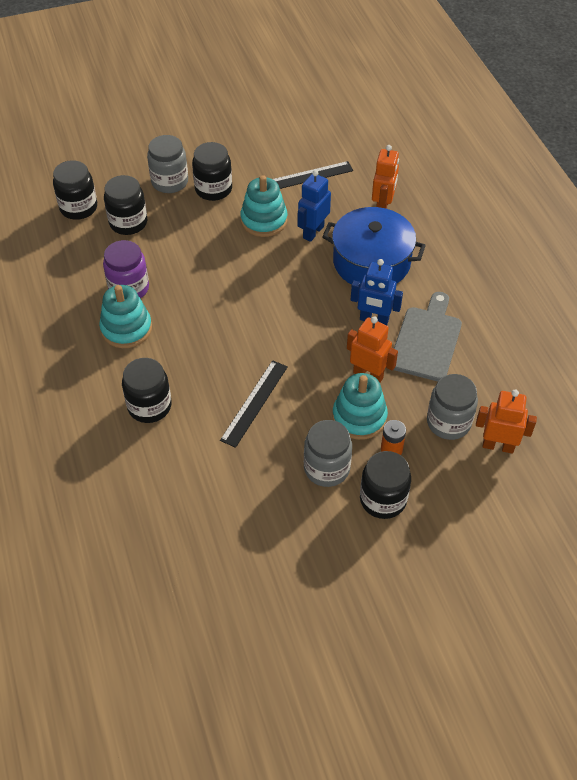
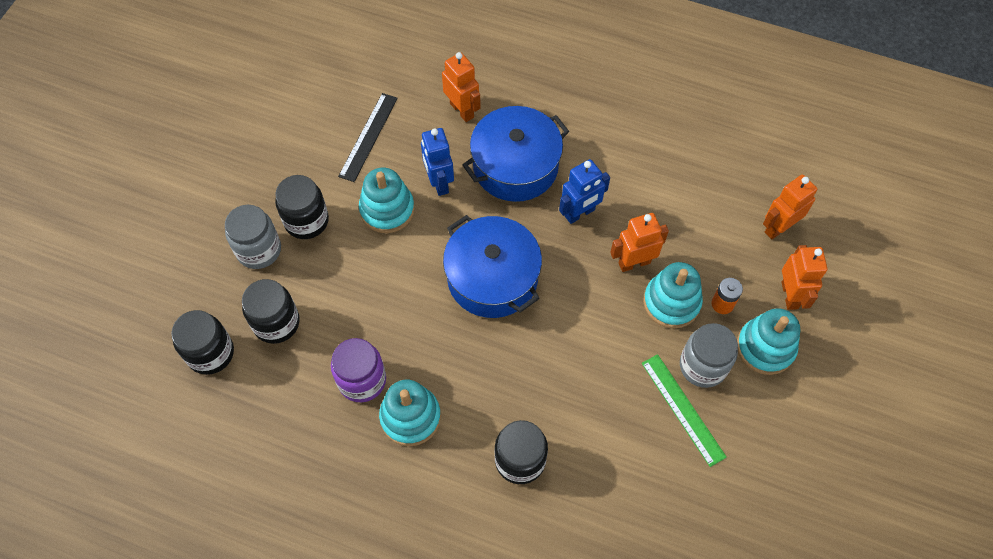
camera: 50 degrees left, 10 degrees up
black ruler [220,360,288,448] -> none
black jar [360,451,411,519] -> turquoise stacking toy [737,308,800,375]
grey cutting board [394,292,462,381] -> none
grey jar [427,374,478,440] -> none
none -> blue pot [443,215,542,318]
none -> green ruler [642,354,727,467]
none -> orange robot [782,245,827,310]

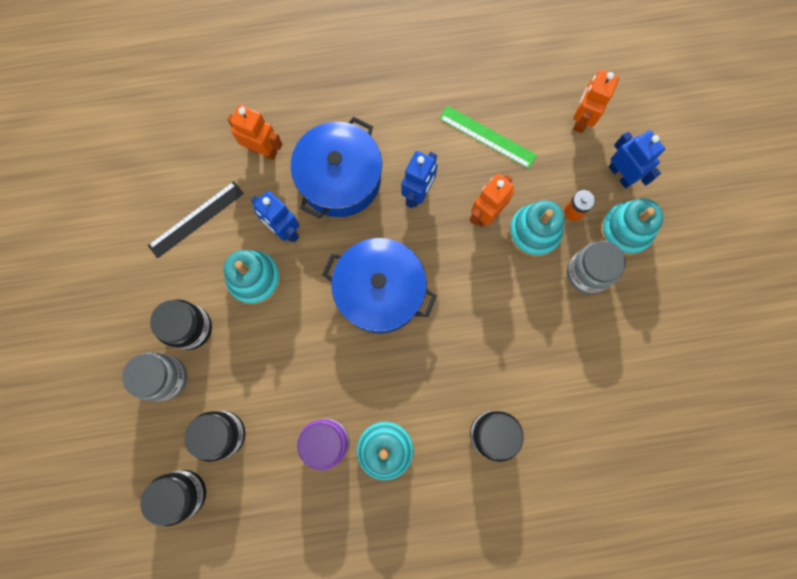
camera: 30 degrees left, 15 degrees up
black ruler [338,93,398,182] -> black ruler turned 60 degrees clockwise [148,181,244,258]
green ruler [642,354,727,467] -> green ruler moved to [439,105,537,169]
orange robot [782,245,827,310] -> blue robot [609,130,665,188]

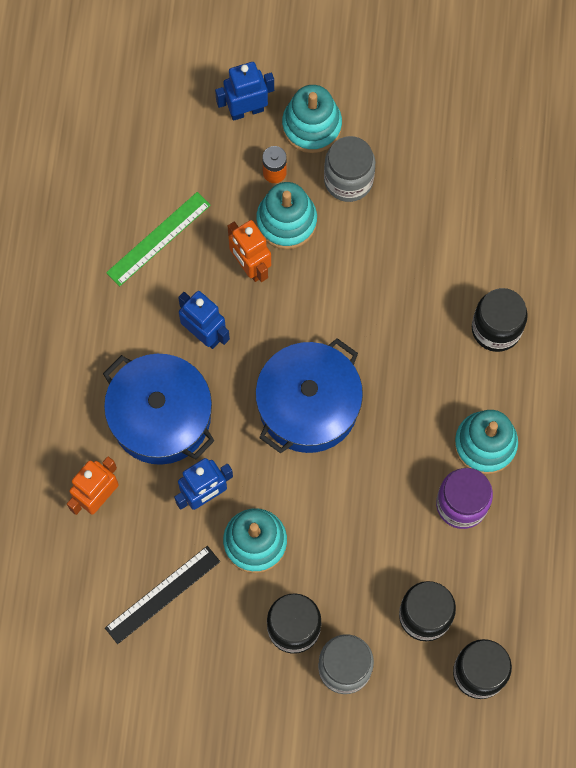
camera: 75 degrees left, 5 degrees down
black ruler [148,181,244,258] -> black ruler turned 75 degrees clockwise [105,546,220,644]
orange robot [573,70,619,133] -> none

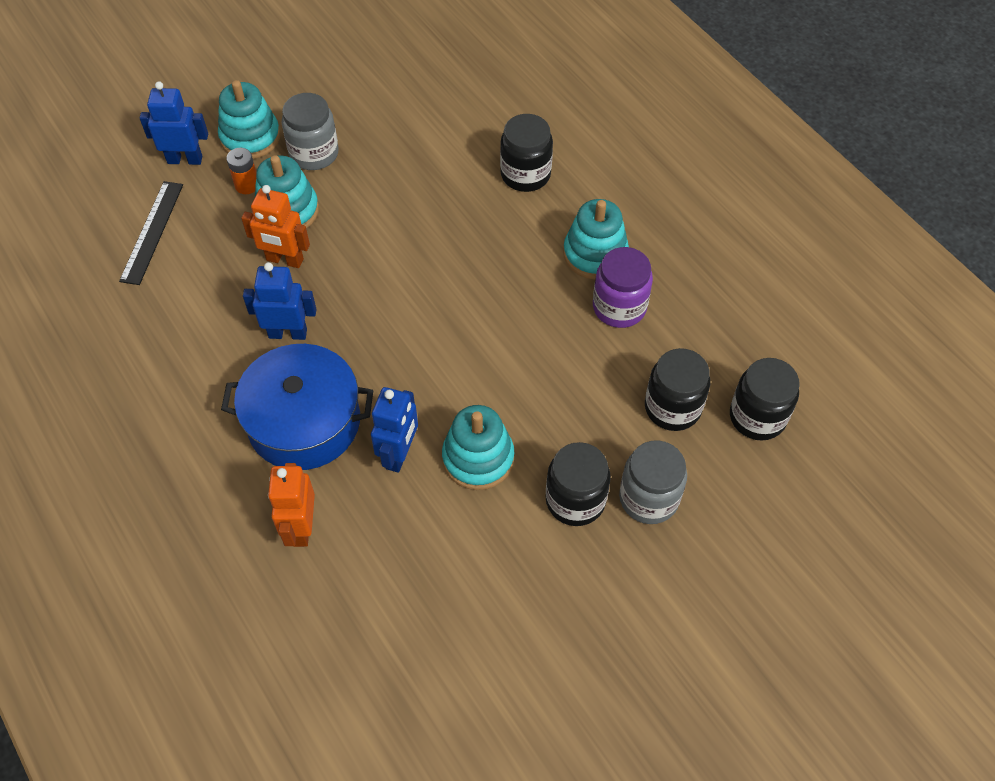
camera: 40 degrees left, 15 degrees down
black ruler [105,546,220,644] -> black ruler moved to [119,181,183,285]
green ruler [106,192,211,286] -> none
blue robot [215,62,274,121] -> blue robot turned 60 degrees clockwise [140,81,208,165]
blue pot [255,338,363,454] -> none

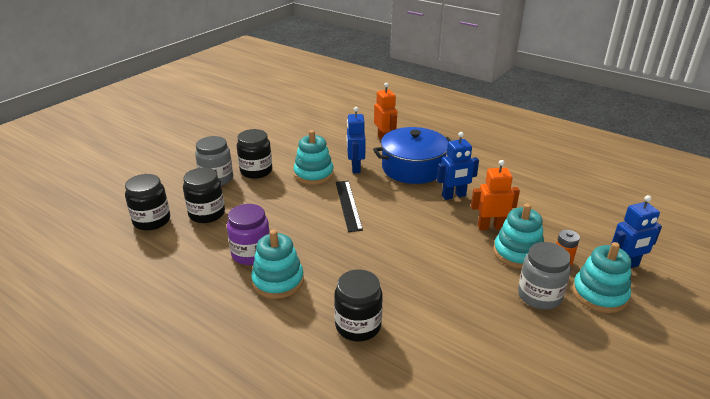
camera: 160 degrees right, 25 degrees down
black ruler [119,181,183,285] -> black ruler moved to [336,181,363,232]

